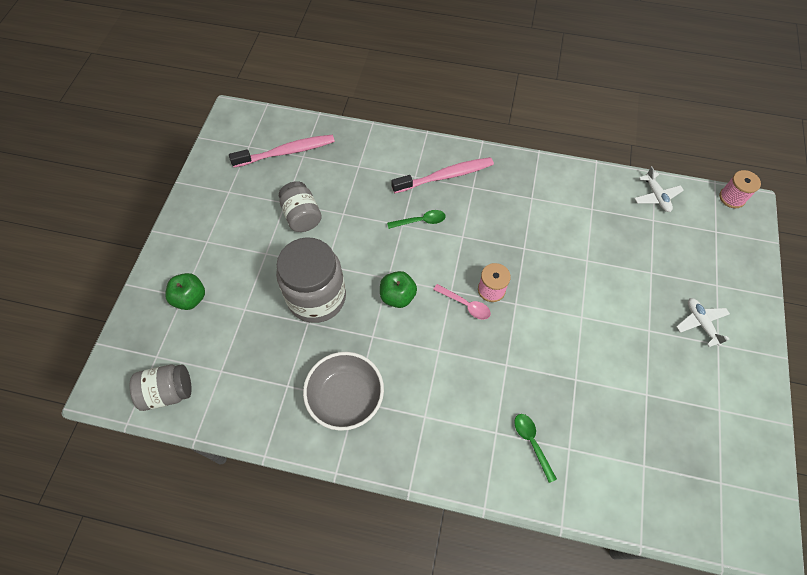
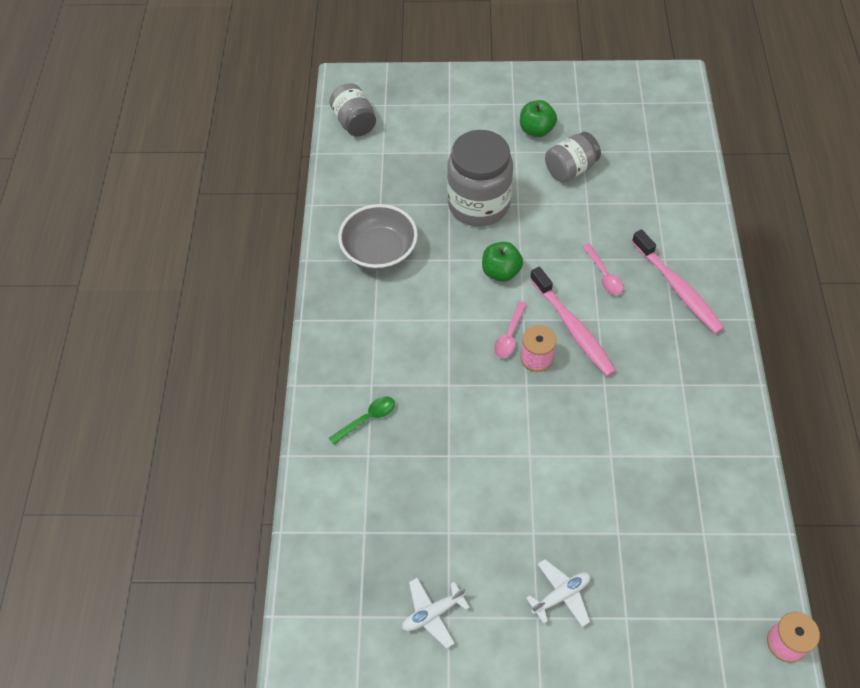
camera: 80 degrees right, 5 degrees down
green apple [165,273,205,310] -> green apple moved to [520,100,557,137]
pink toothbrush [229,135,335,168] -> pink toothbrush moved to [530,267,616,377]
green spoon [387,210,445,229] -> pink spoon [582,243,623,295]
white plane [634,166,684,212] -> white plane moved to [402,578,470,648]

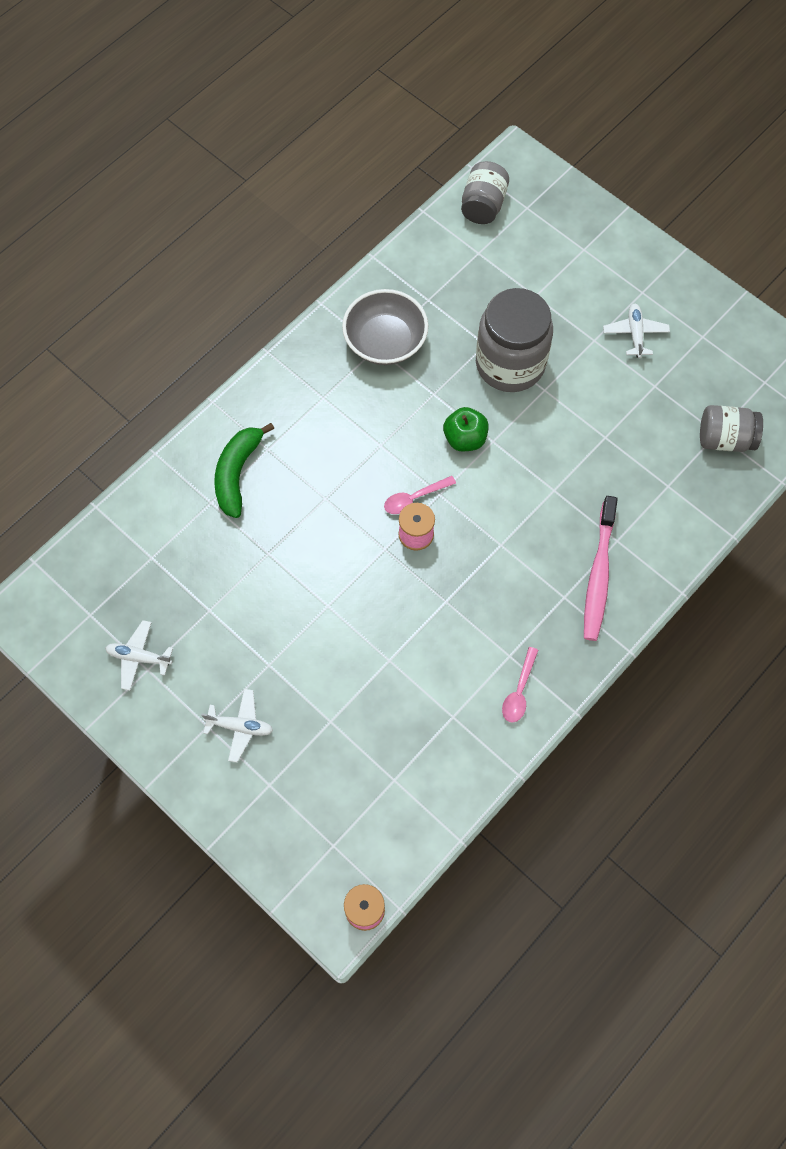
camera: 40 degrees right, 10 degrees up
green spoon [329,397,395,445] -> green banana [214,423,274,518]
green apple [520,100,557,137] -> white plane [603,304,670,358]
pink toothbrush [530,267,616,377] -> none
grey jar [545,132,601,183] -> grey jar moved to [700,405,763,452]
pink spoon [582,243,623,295] -> pink spoon moved to [502,647,538,722]

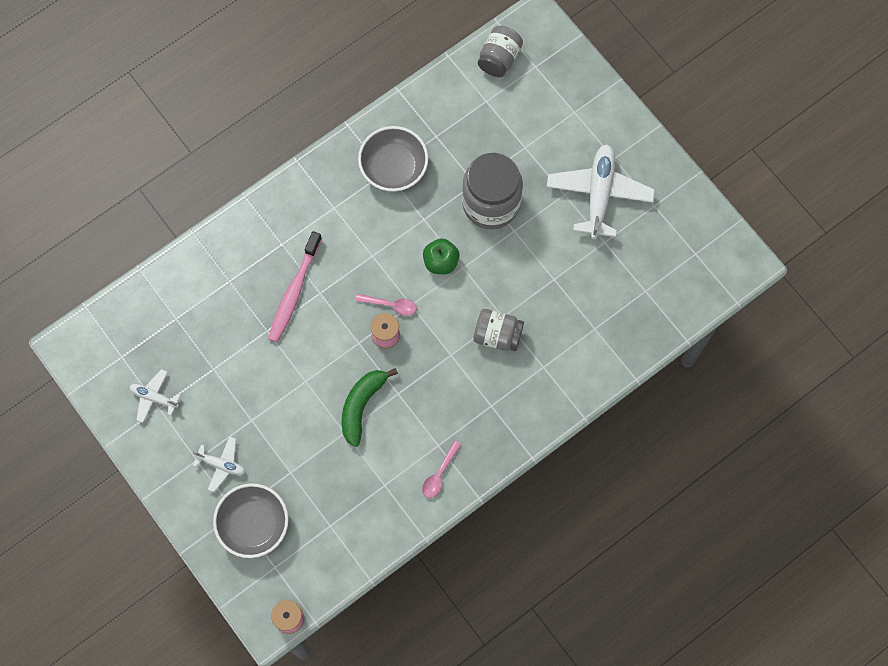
camera: 10 degrees right, 5 degrees up
green banana [214,423,274,518] -> green banana moved to [342,368,398,447]
pink spoon [384,476,456,514] -> pink spoon turned 150 degrees counterclockwise [355,294,417,316]
pink toothbrush [584,496,618,641] -> pink toothbrush moved to [268,231,322,342]
white plane [603,304,670,358] -> white plane [547,144,655,239], size x1.95
grey jar [700,405,763,452] -> grey jar moved to [474,309,524,351]
none -> grey bowl [213,483,289,558]

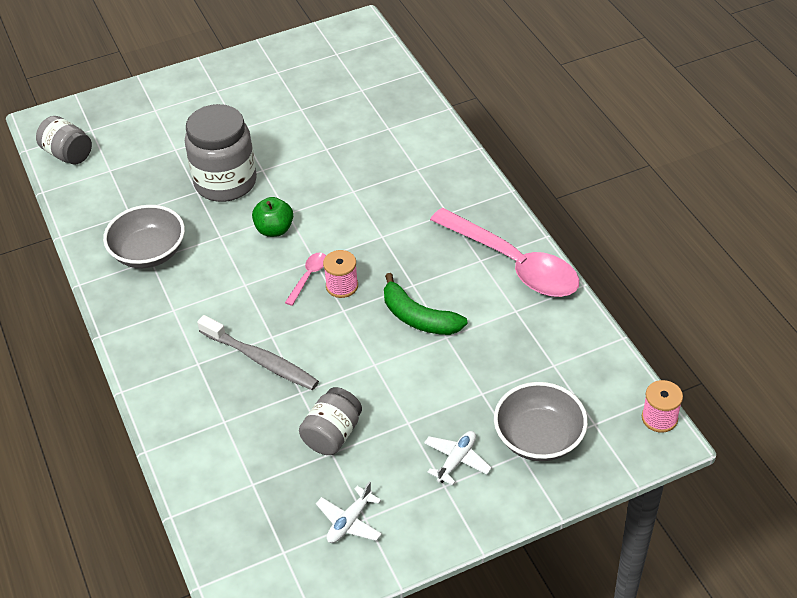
camera: 75 degrees left, 25 degrees down
pink toothbrush [268,231,322,342] -> grey toothbrush [197,315,319,390]
pink spoon [422,441,461,498] -> pink spoon [430,208,579,297], size x2.48
grey jar [474,309,524,351] -> grey jar moved to [299,387,362,455]
white plane [547,144,655,239] -> none

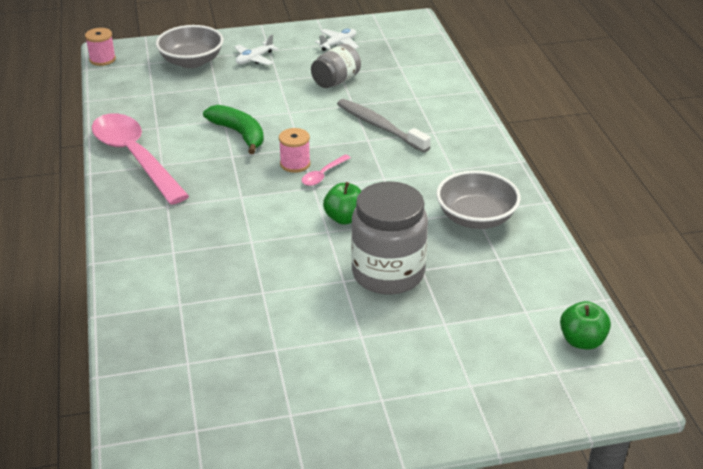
camera: 170 degrees left, 10 degrees down
grey jar [36,116,92,165] -> green apple [560,301,611,350]

